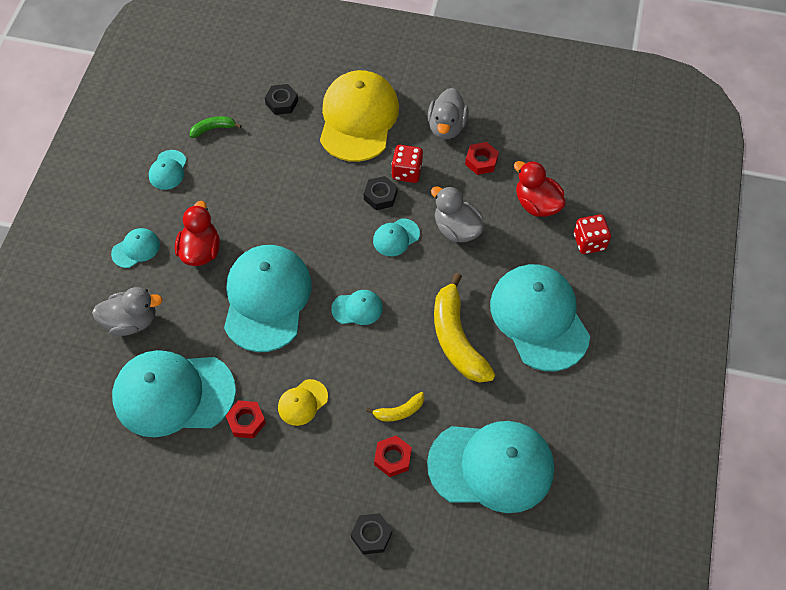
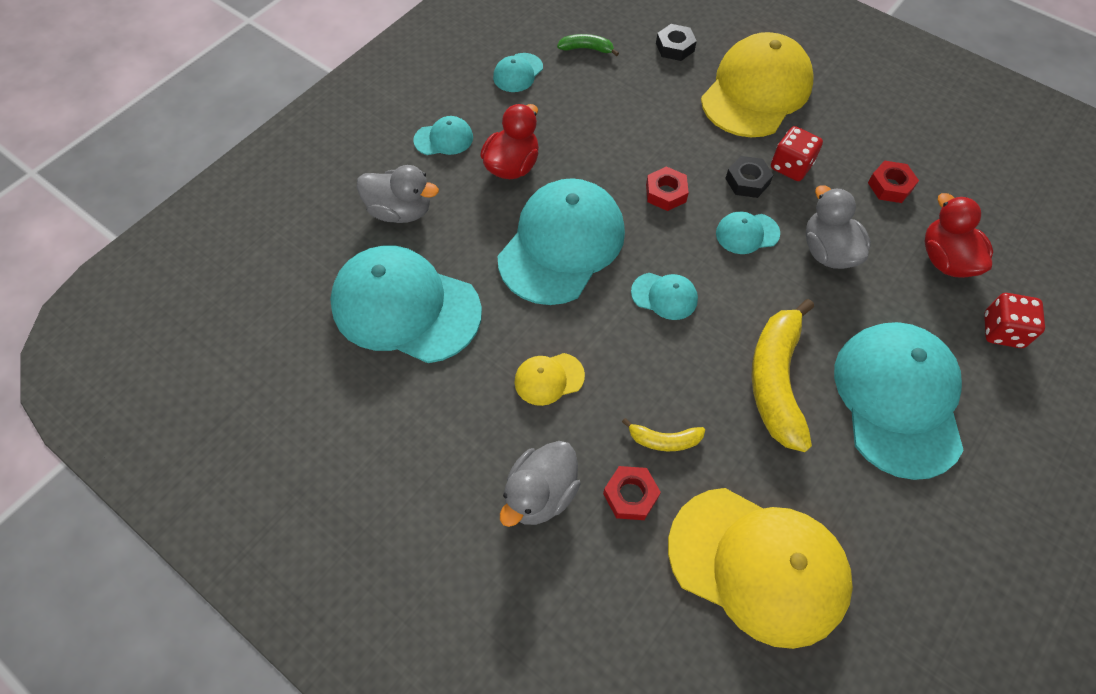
camera: 25 degrees right, 0 degrees up
red nut [226,400,266,438] -> red nut moved to [646,166,689,211]
black nut [351,513,392,555] -> none
grey duck [427,88,469,139] -> grey duck moved to [500,441,581,527]
turquoise cap [427,421,554,513] -> yellow cap [668,488,853,649]

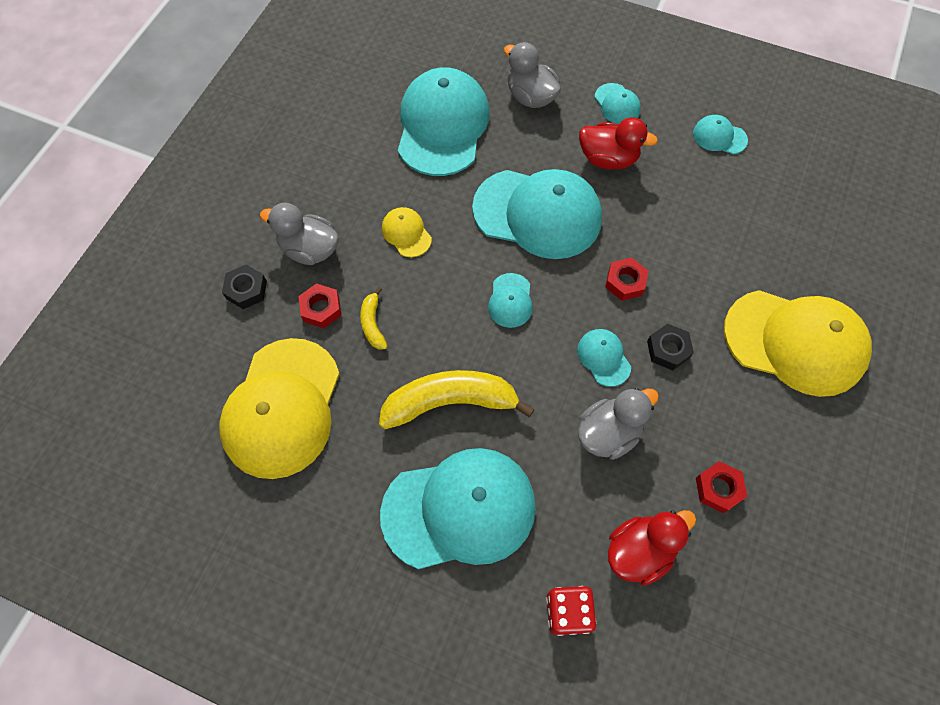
camera: 75 degrees right, 5 degrees up
grey duck [357,165,439,223] -> grey duck turned 135 degrees clockwise [504,42,561,108]
green banana [557,34,619,56] -> none
black nut [656,24,697,61] -> black nut moved to [222,265,267,309]
red dice [771,126,823,181] -> none

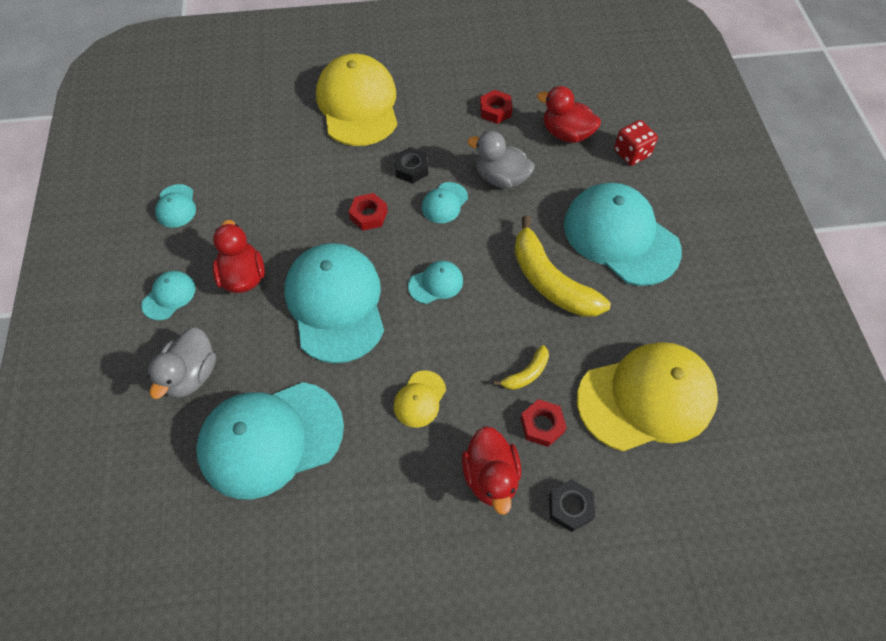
camera: 120 degrees left, 5 degrees down
grey duck [260,203,339,265] -> red duck [462,426,521,515]

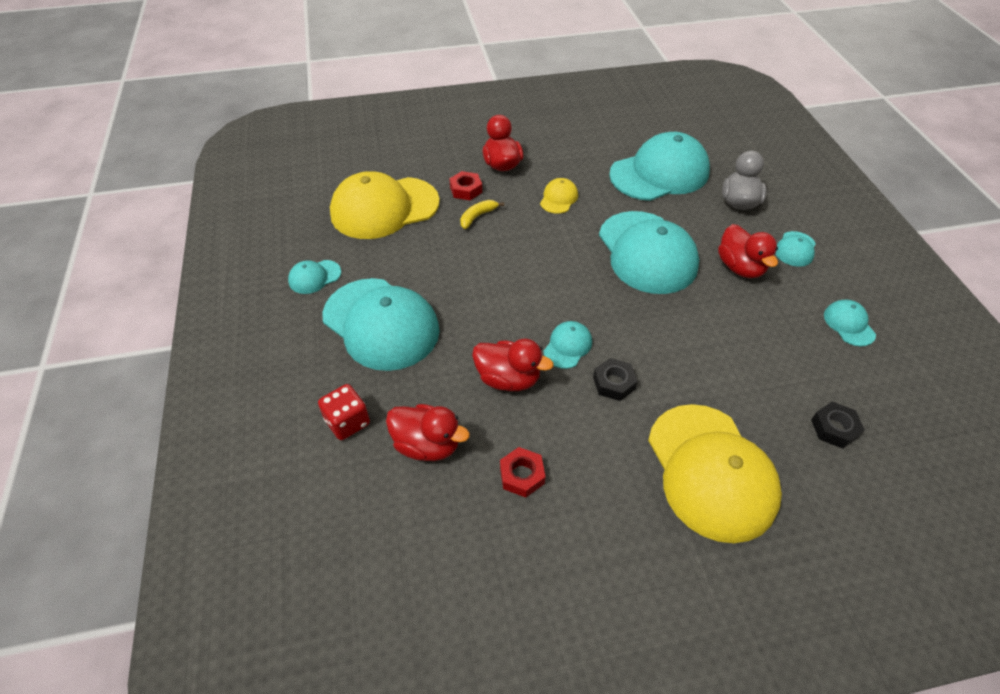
camera: 175 degrees right, 10 degrees down
red nut [349,193,388,230] -> none
turquoise cap [408,261,463,304] -> turquoise cap moved to [288,260,341,294]
grey duck [467,131,535,188] -> red duck [472,339,553,391]
yellow banana [514,216,611,317] -> none
black nut [549,479,595,532] -> black nut moved to [811,402,865,449]

